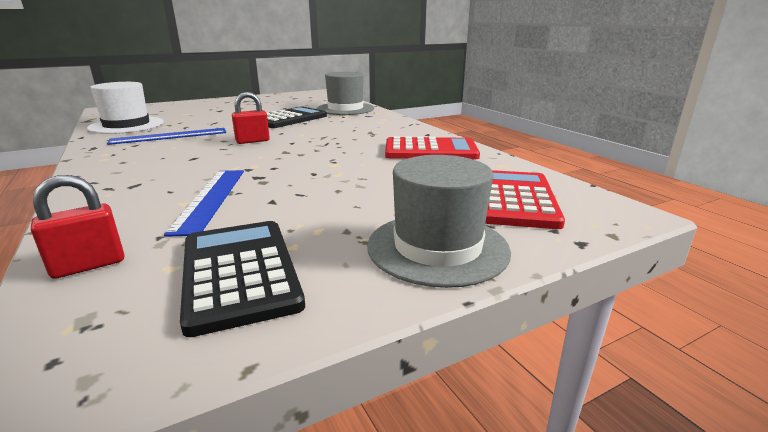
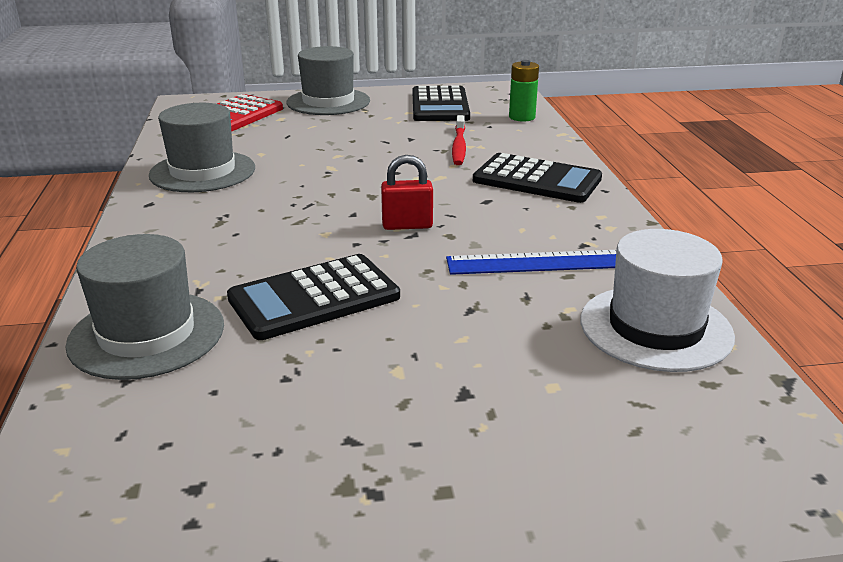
camera: 160 degrees left, 5 degrees up
red padlock [31,175,124,279] -> green battery [509,60,539,122]
blue ruler [164,170,244,237] -> red toothbrush [452,115,466,165]
red calculator [385,136,480,159] -> grey hat [149,103,255,192]
none -> black calculator [473,153,602,203]

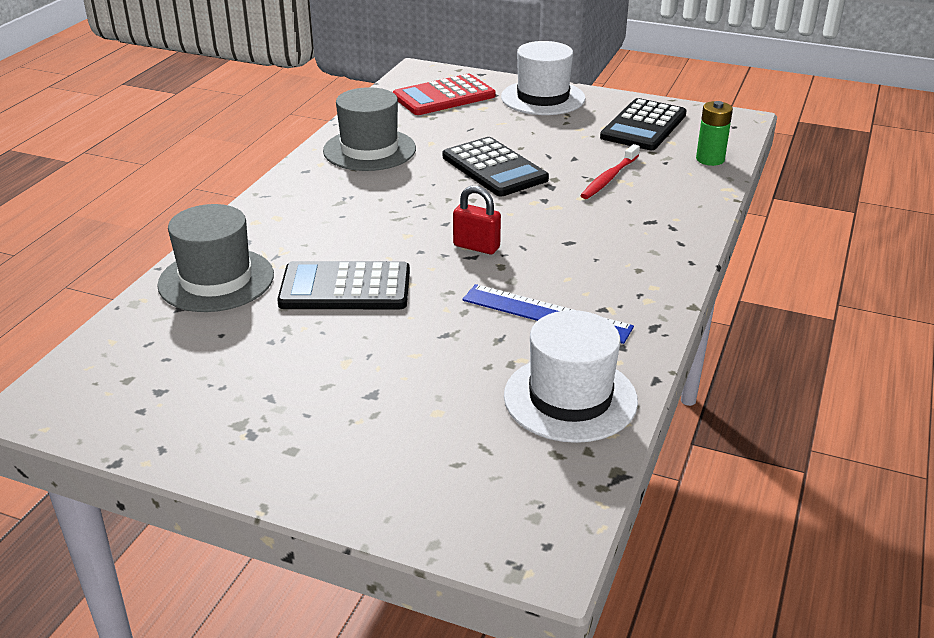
camera: 30 degrees right, 5 degrees up
grey hat [287,46,370,115] -> white hat [501,41,585,115]
black calculator [473,153,602,203] -> black calculator moved to [443,137,549,196]

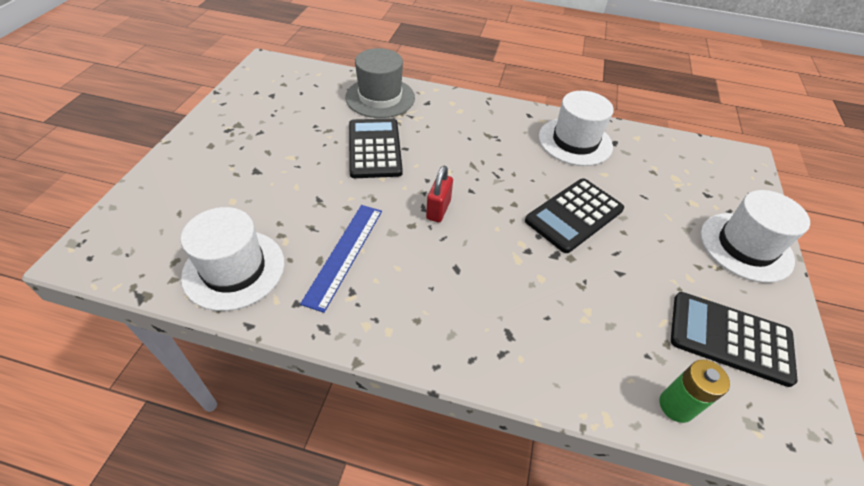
camera: 80 degrees right, 15 degrees up
grey hat [323,87,416,171] -> white hat [539,91,614,166]
red calculator [393,74,496,115] -> none
red toothbrush [580,144,640,199] -> none

